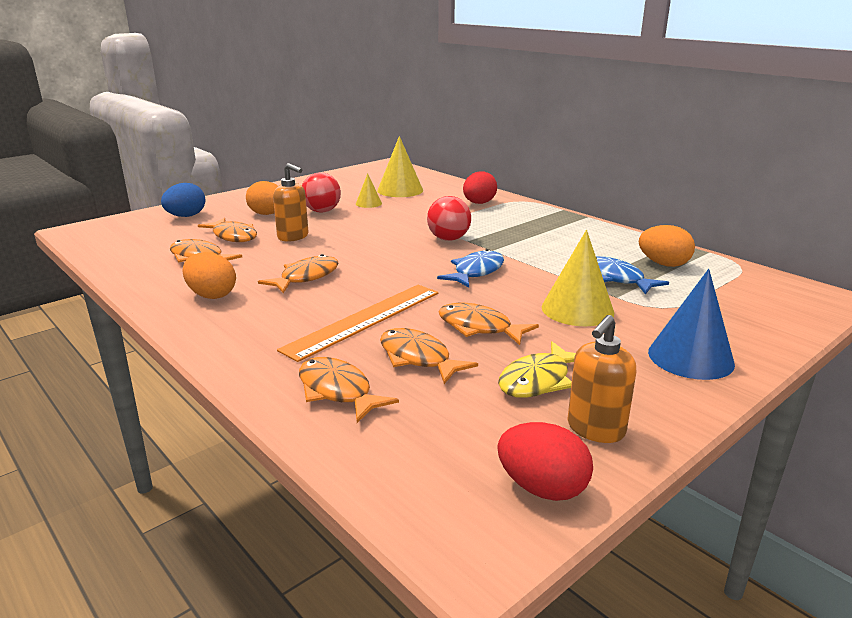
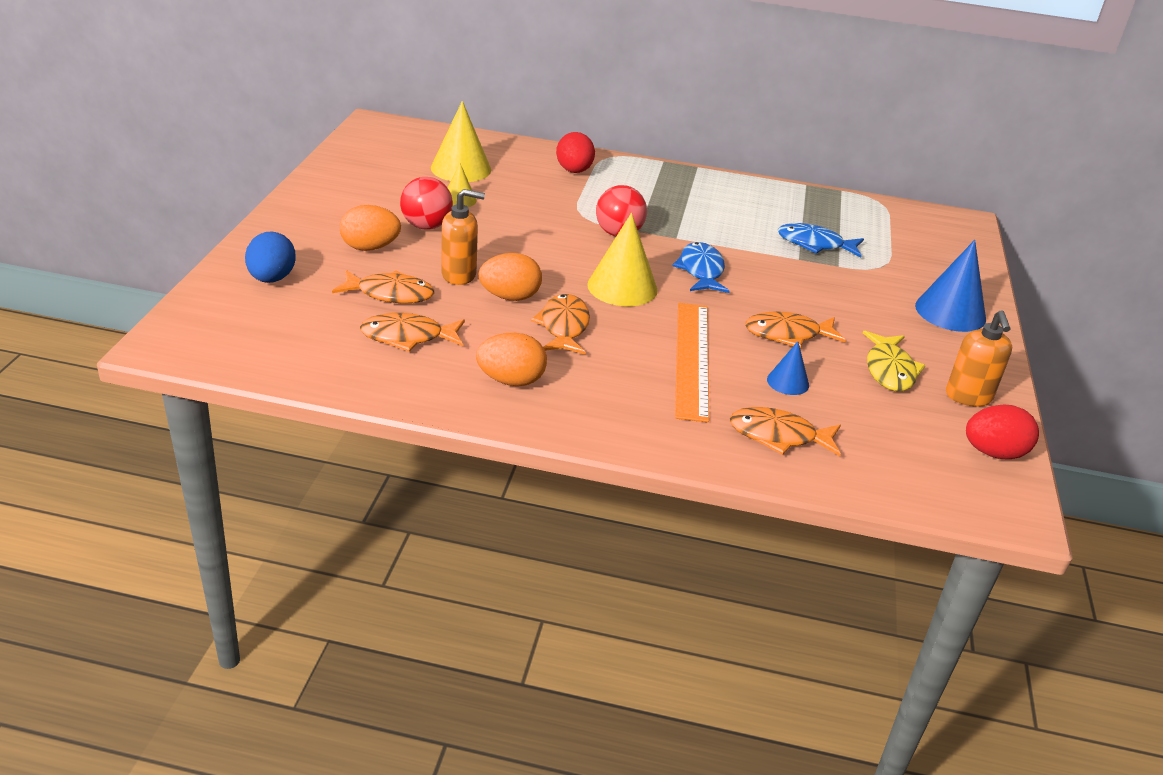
camera: 40 degrees left, 10 degrees up
orange fish [380,328,478,384] -> blue cone [767,341,809,395]
yellow cone [542,230,614,326] -> yellow cone moved to [587,213,658,306]
orange egg [639,225,695,267] -> orange egg moved to [479,253,542,301]

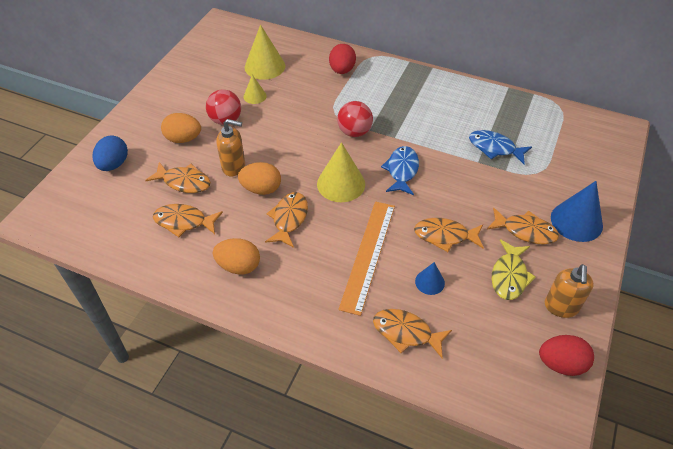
camera: 15 degrees right, 15 degrees up
none -> orange fish [487,208,559,245]

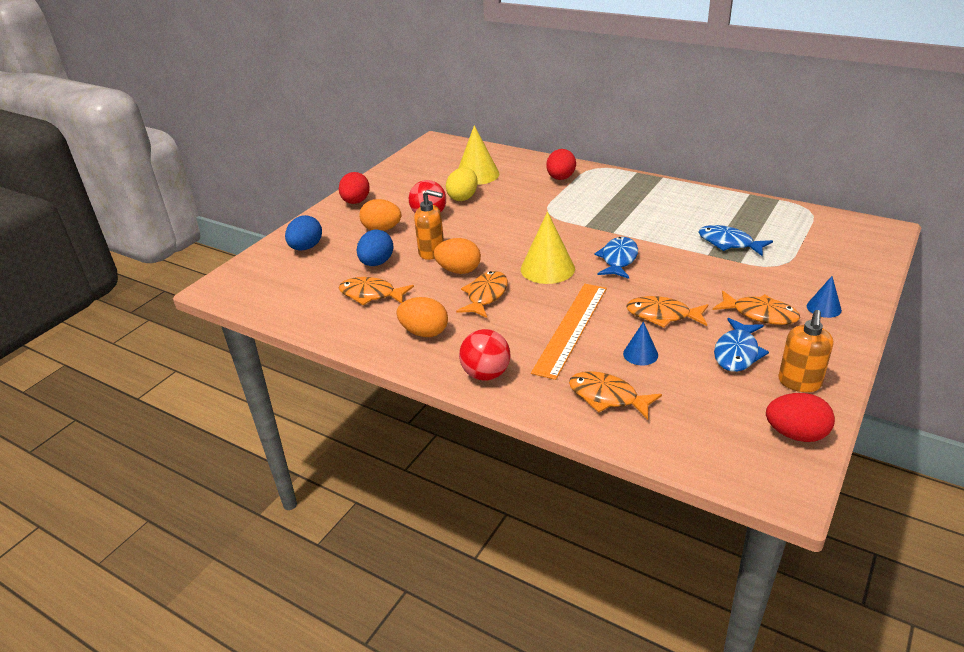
camera: 10 degrees right, 15 degrees down
orange fish [145,162,211,193] -> blue egg [357,229,394,266]
yellow cone [243,75,267,104] -> yellow egg [446,168,478,201]
red ball [337,101,373,137] -> red ball moved to [459,329,510,381]
yellow fish [492,239,536,300] -> blue fish [714,318,769,372]
blue cone [551,181,603,242] -> blue cone [807,276,842,318], size x0.54
none -> red egg [339,172,370,204]

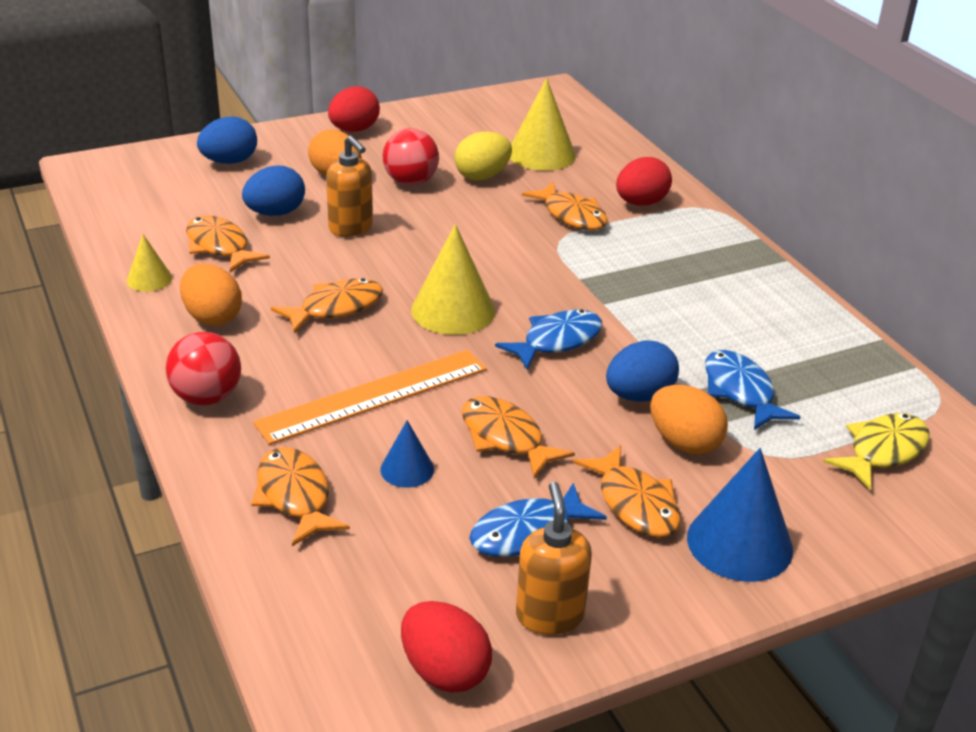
camera: 30 degrees right, 0 degrees up
orange egg [434,238,481,274] -> orange egg moved to [650,385,728,454]
orange soap dispenser [778,310,833,392] -> orange soap dispenser turned 120 degrees clockwise [516,482,592,635]
blue cone [807,276,842,318] -> blue cone [687,448,793,582], size x1.85
none -> yellow cone [127,234,172,292]
none -> orange fish [522,182,608,230]
none -> blue egg [606,341,679,402]
none -> yellow fish [823,413,929,491]

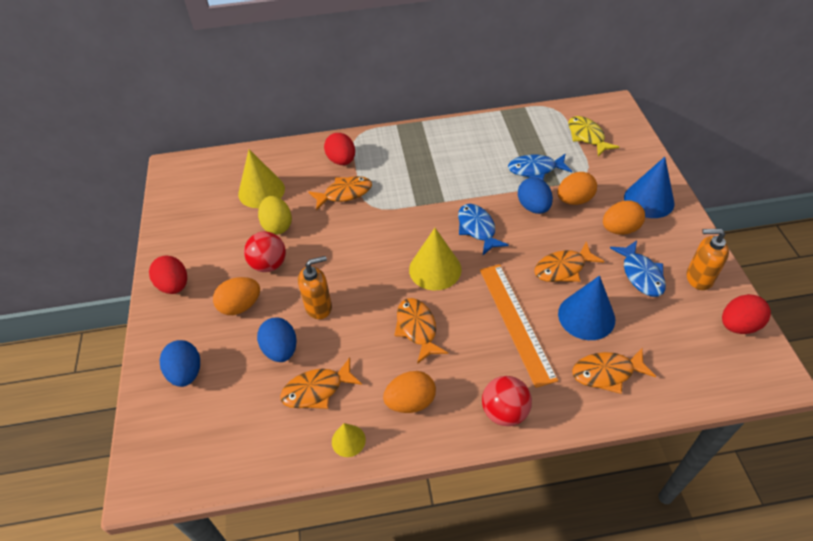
camera: 70 degrees left, 15 degrees up
blue cone [380,420,434,488] -> blue cone [558,276,615,340], size x1.85
orange fish [573,445,681,538] -> orange egg [603,201,645,235]

